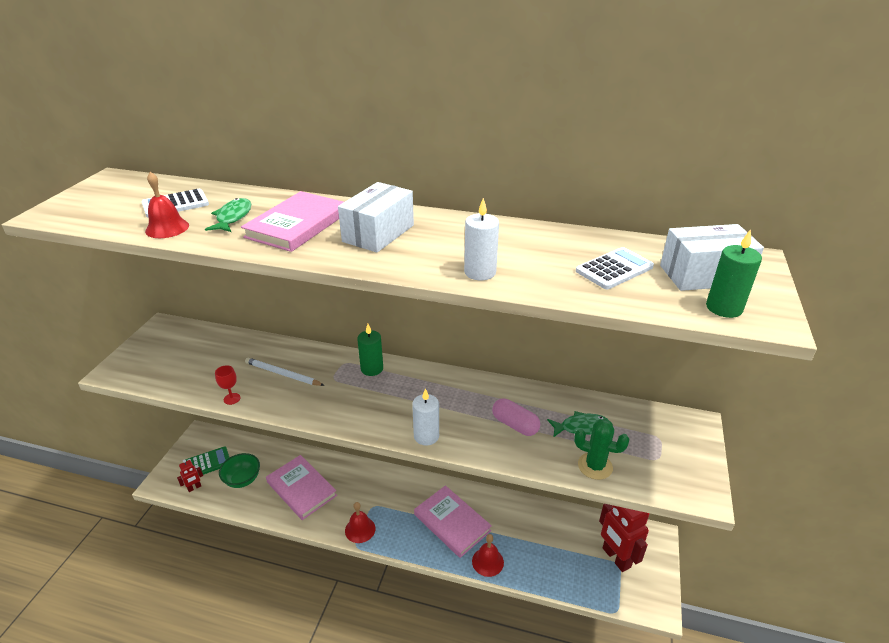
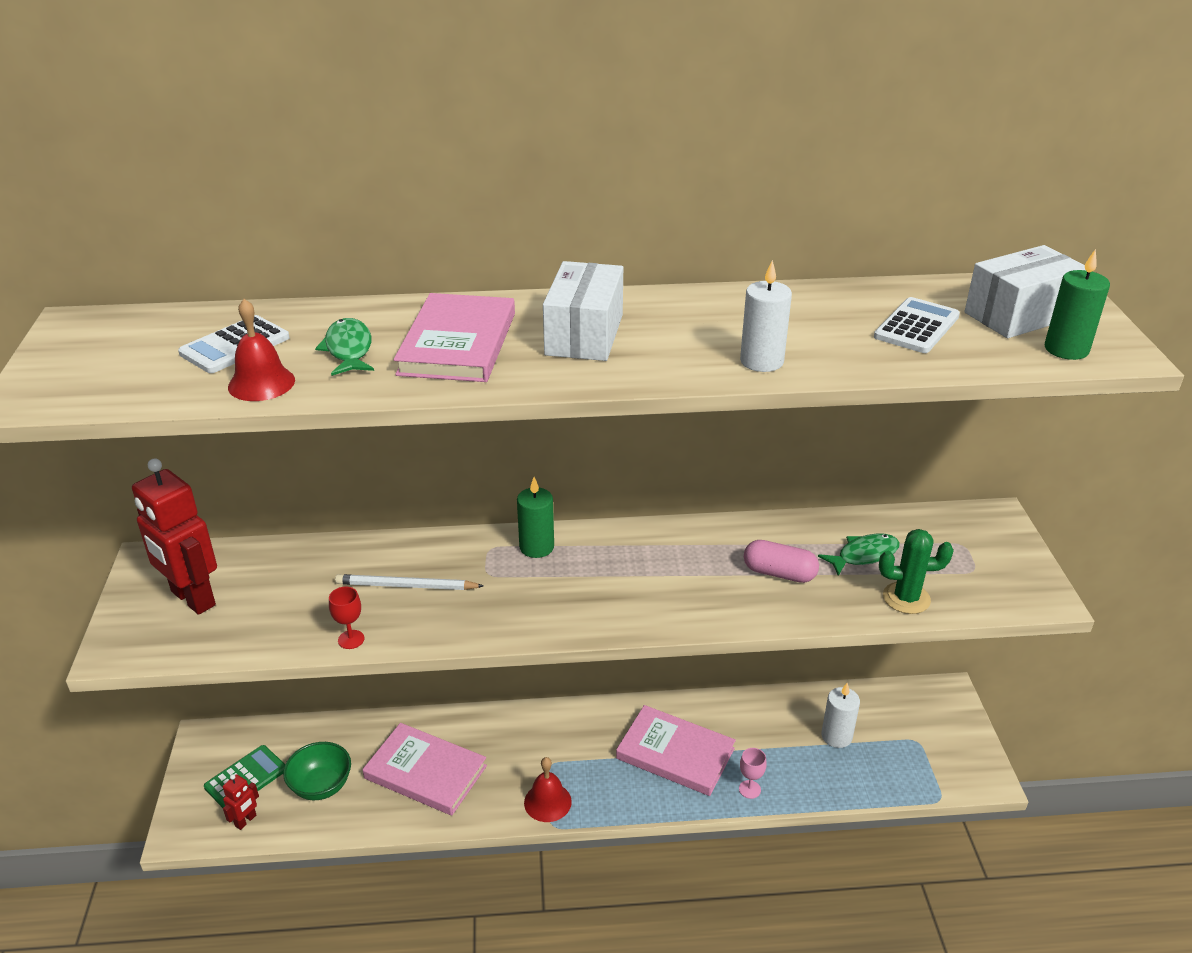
camera: 20 degrees left, 0 degrees up
white candle [412,388,439,445] -> white candle moved to [821,683,860,748]
red bell [472,534,504,577] -> pink goblet [739,748,767,799]
red robot [599,504,650,572] -> red robot moved to [132,458,217,615]

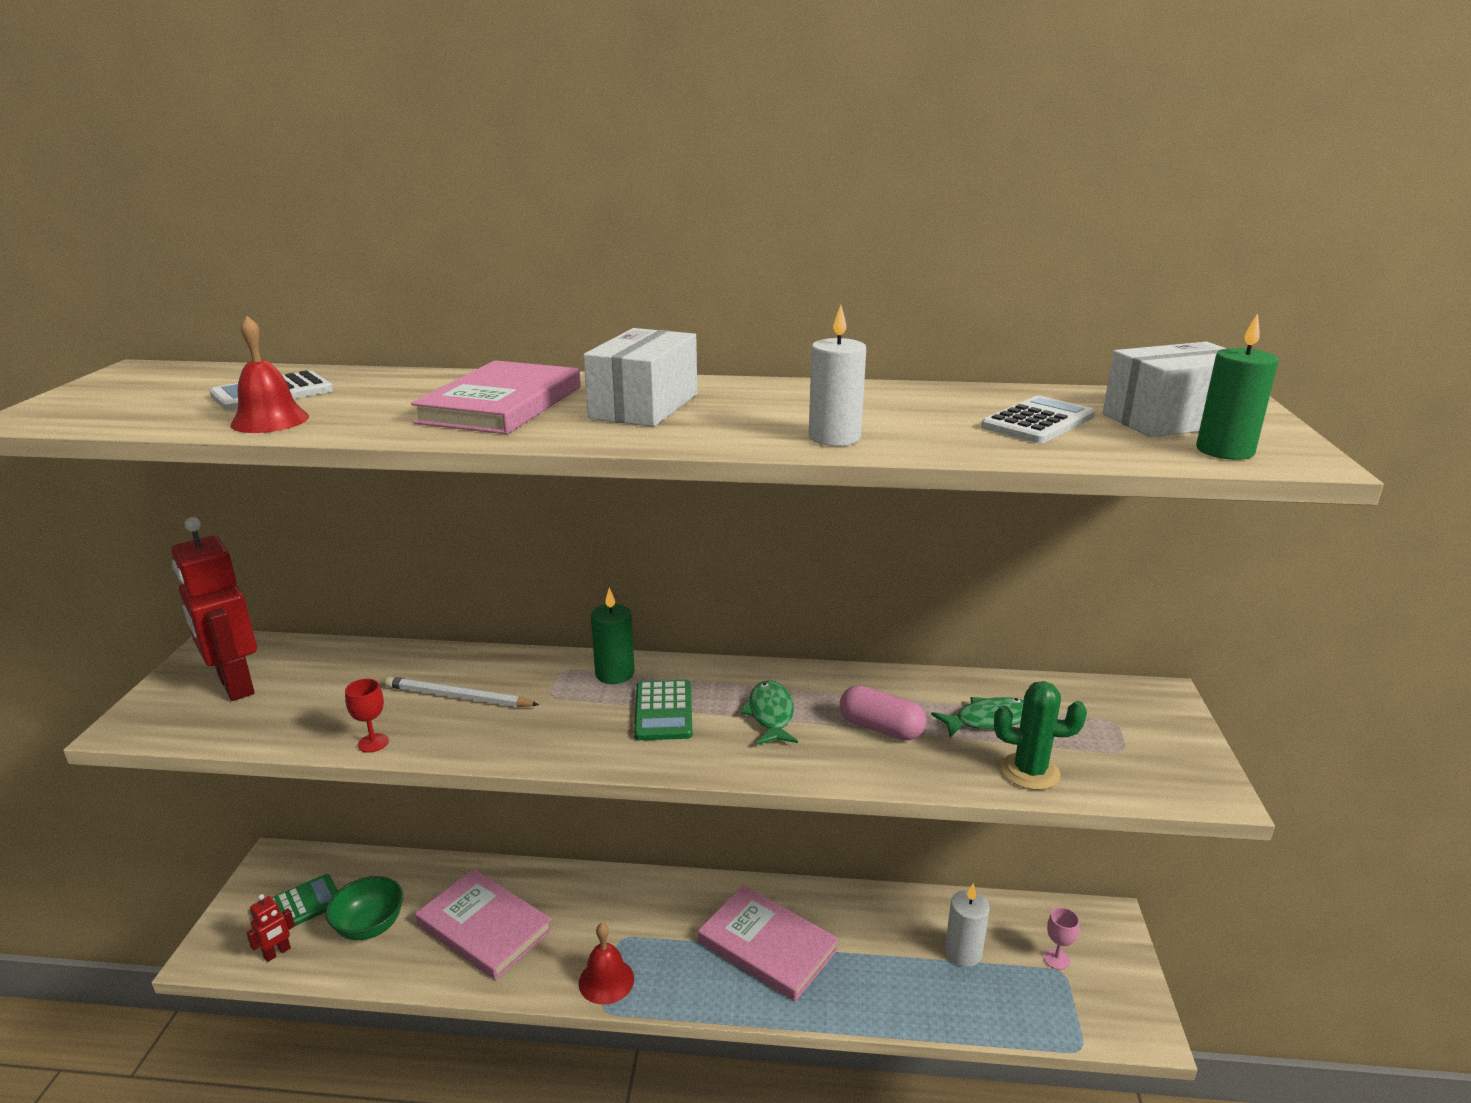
camera: 10 degrees right, 10 degrees down
green fish [315,318,374,376] -> green fish moved to [740,680,798,745]
pink goblet [739,748,767,799] -> pink goblet moved to [1044,907,1080,970]
none -> green calculator [634,680,693,740]

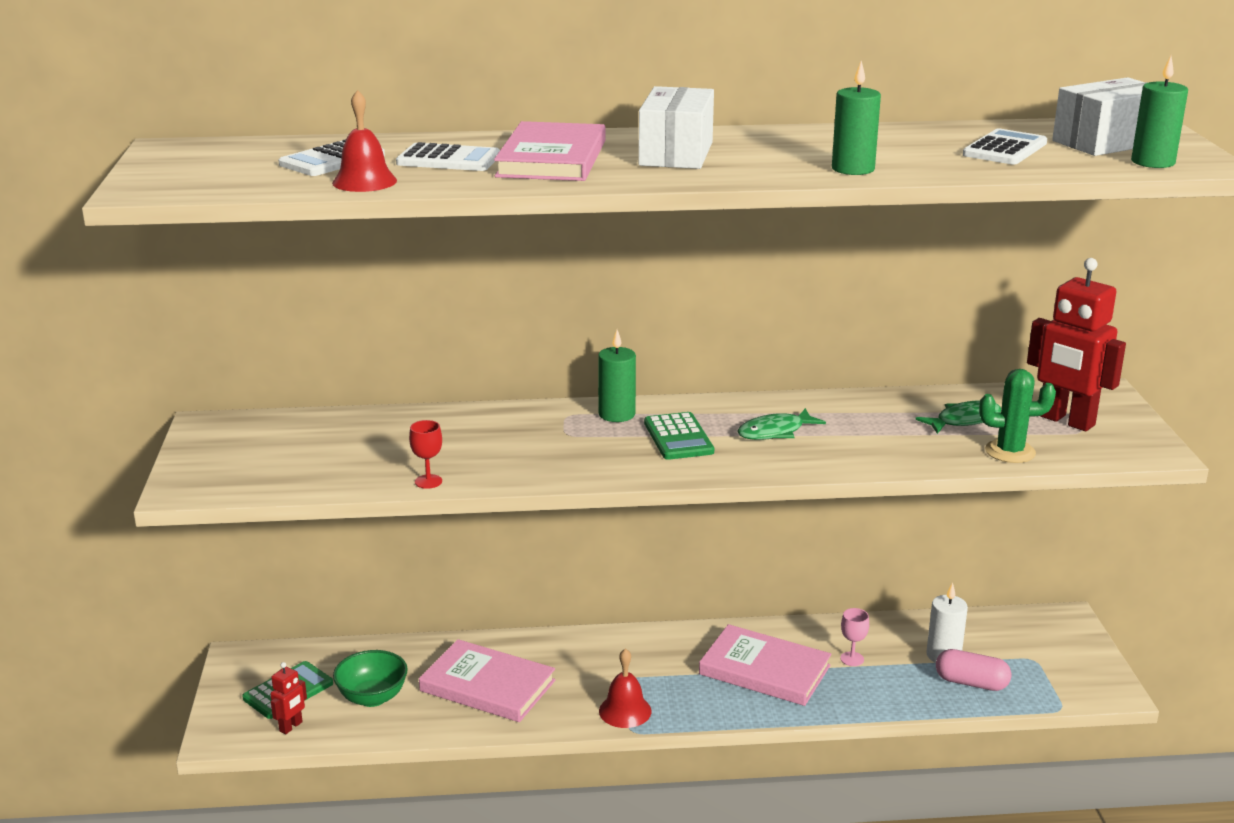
camera: 10 degrees left, 0 degrees up
red robot [171,517,257,701] -> red robot moved to [1027,258,1126,431]
white pencil [385,676,540,707] -> none
green fish [740,680,798,745] -> green fish turned 105 degrees counterclockwise [737,408,826,440]
white candle [809,305,866,446] -> green candle [832,61,881,175]
pink capsule [840,685,926,740] -> pink capsule moved to [936,649,1011,691]
pink goblet [1044,907,1080,970] -> pink goblet moved to [840,608,869,666]
none -> white calculator [396,142,500,171]

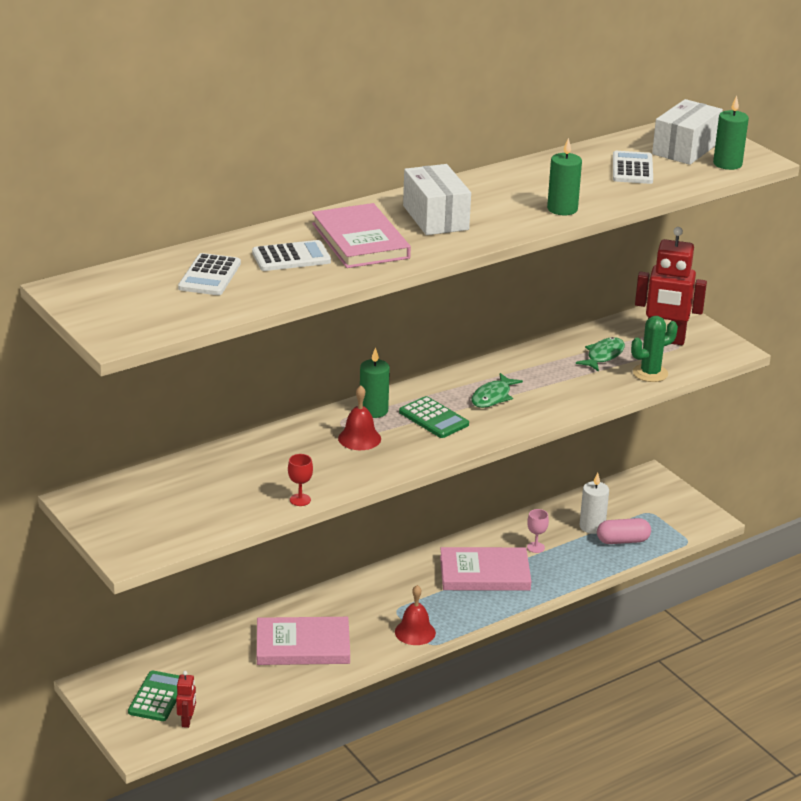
camera: 30 degrees left, 5 degrees up
red bell [332,90,397,192] -> red bell moved to [338,385,381,450]
green bowl [333,650,408,707] -> none

